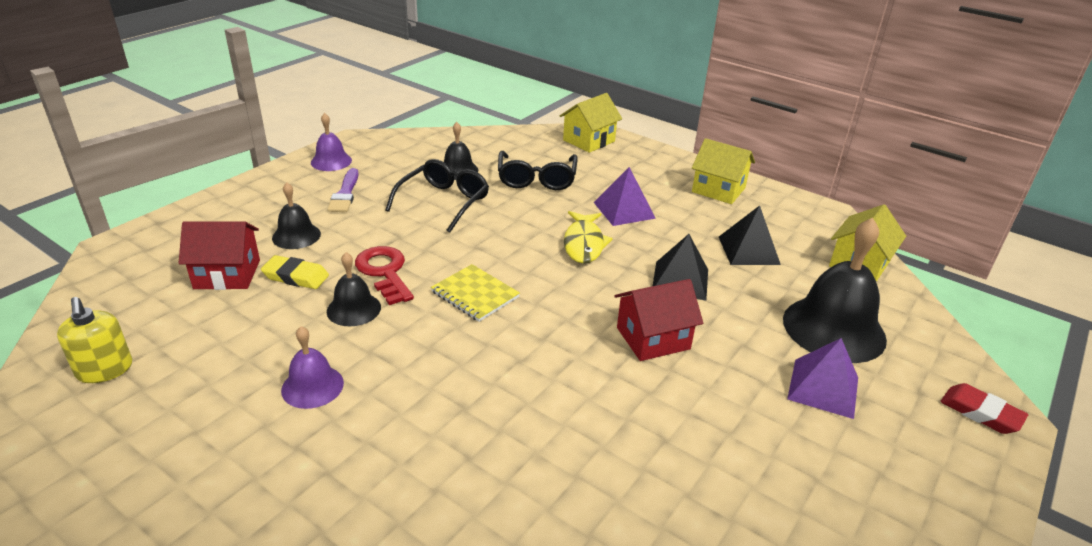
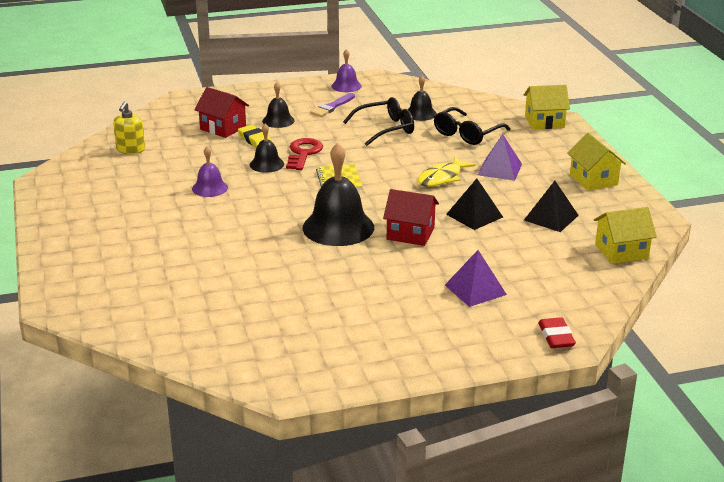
camera: 40 degrees right, 5 degrees down
black bell [783,217,887,363] -> black bell moved to [302,143,374,246]

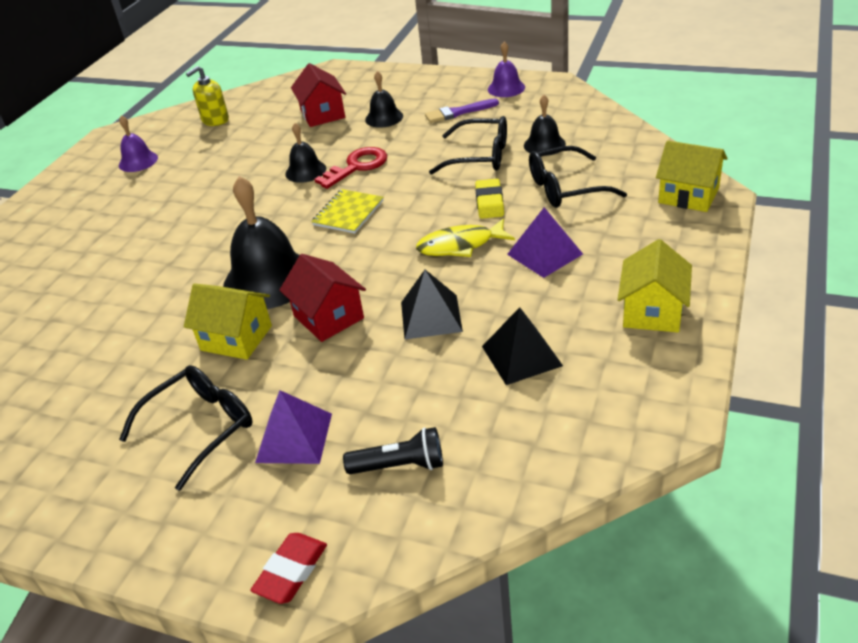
camera: 40 degrees right, 10 degrees up
purple bell [192,146,228,197] -> purple bell moved to [119,115,158,172]
yellow eraser [238,125,272,148] -> yellow eraser moved to [475,179,504,219]
yellow house [594,207,657,264] -> yellow house moved to [184,284,272,360]
none -> black glasses [119,365,253,491]
none -> black flashlight [343,427,443,474]

